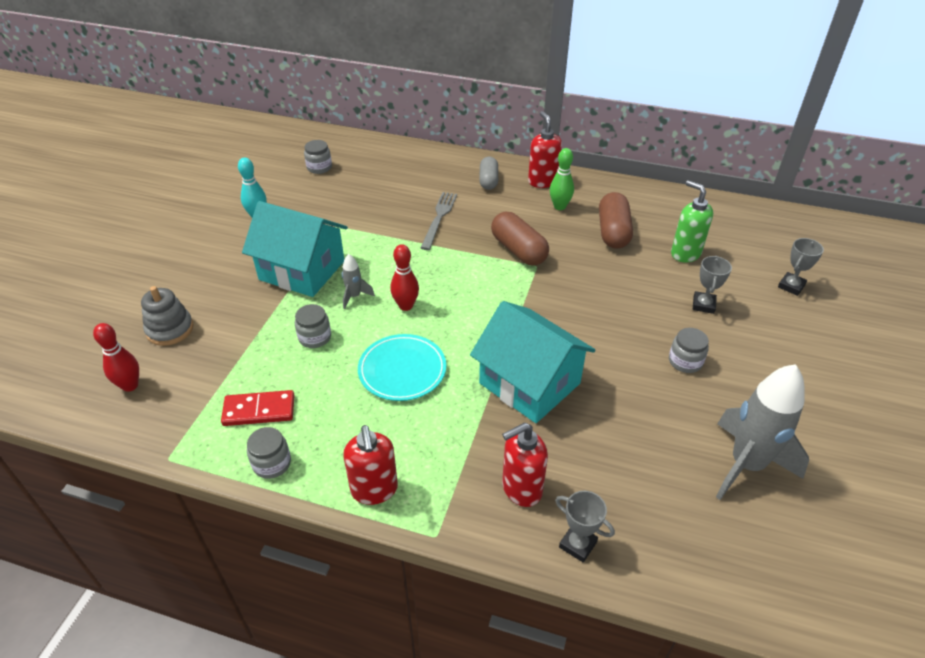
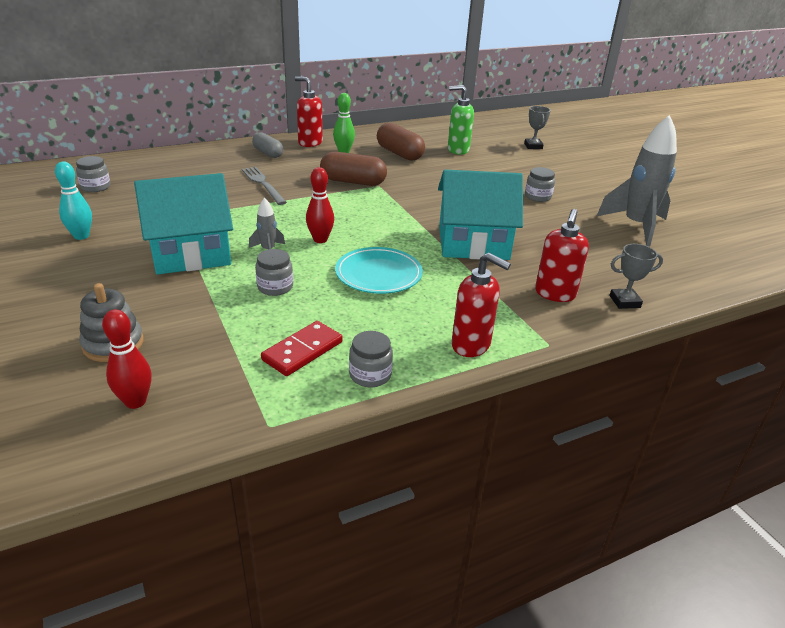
camera: 45 degrees left, 10 degrees down
grey trophy [693,256,732,314] -> none

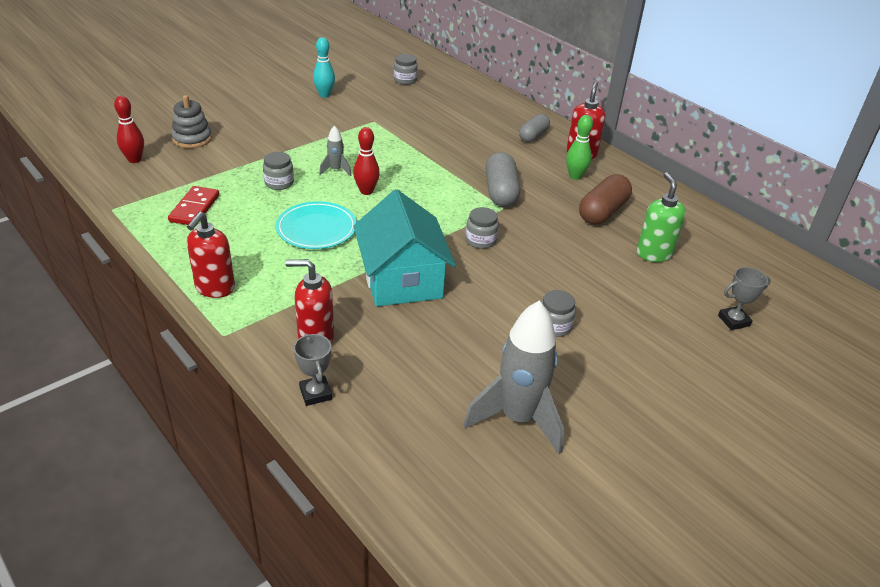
camera: 75 degrees right, 5 degrees up
turquoise house [134,173,233,275] -> none
grey fork [242,167,287,205] -> none
red domino [261,321,343,376] -> red domino turned 75 degrees clockwise [168,186,220,225]
brown capsule [320,151,387,186] -> grey capsule [485,152,520,207]
grey jar [349,331,393,387] -> grey jar moved to [466,207,499,249]

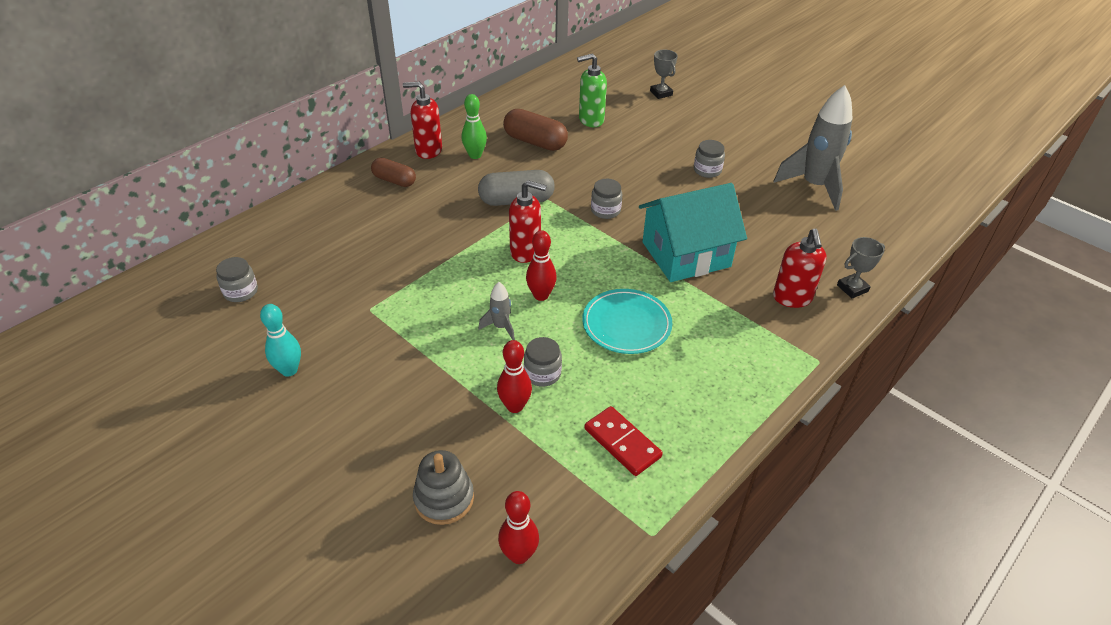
camera: 95 degrees left, 5 degrees up
red domino [168,186,220,225] -> red domino turned 45 degrees clockwise [584,406,663,476]
red soap dispenser [187,212,235,298] -> red soap dispenser moved to [509,180,547,263]
grey capsule [519,114,550,142] -> brown capsule [371,158,416,187]
none -> red bowling pin [497,340,532,413]

